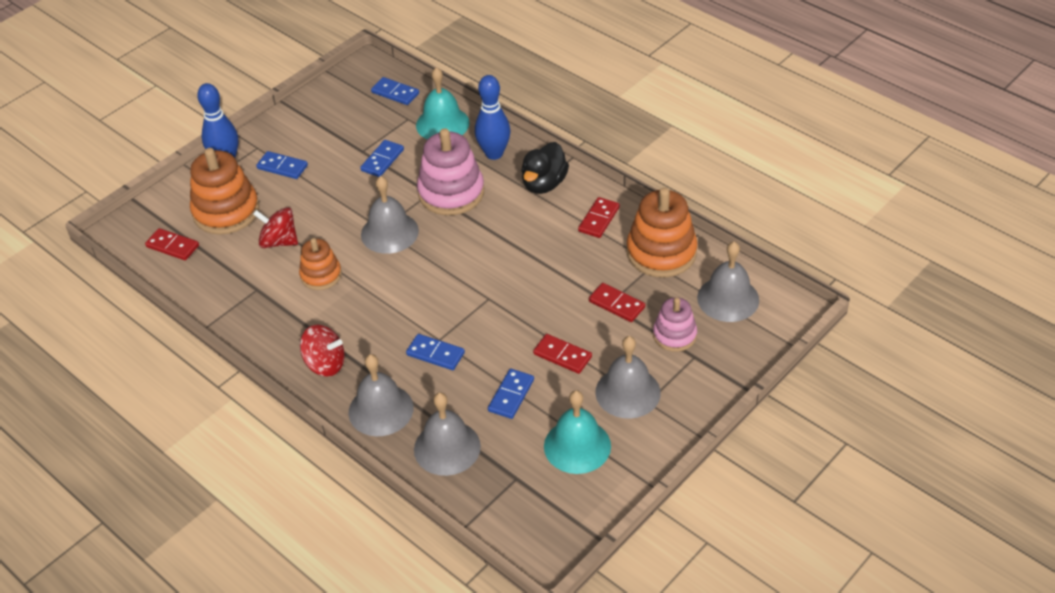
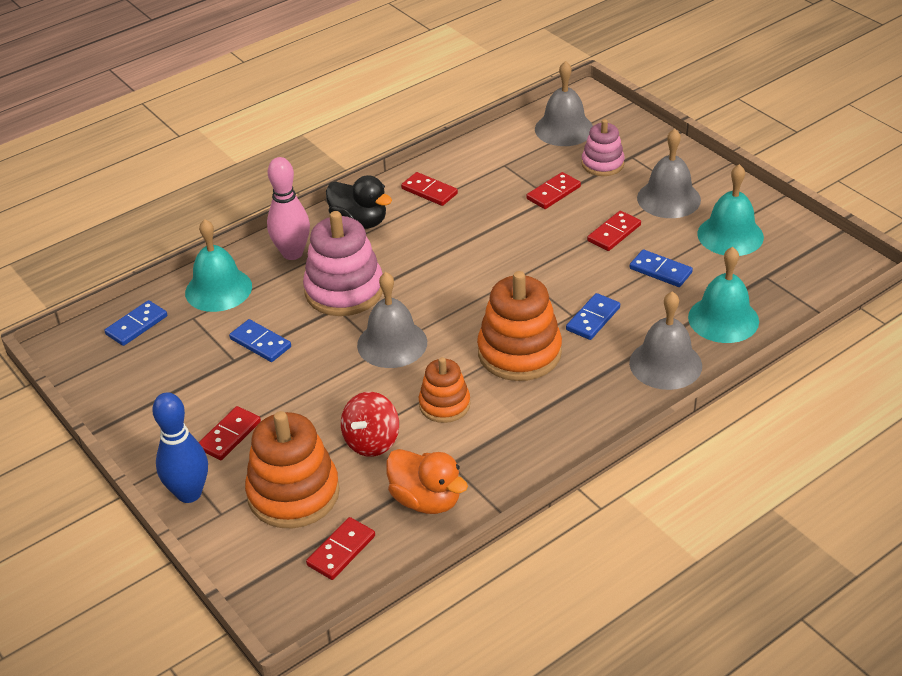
camera: 80 degrees left, 5 degrees down
blue domino [256,151,308,179] -> red domino [199,406,261,460]
red spinning top [300,325,345,377] -> none
grey bell [414,392,481,476] -> turquoise bell [688,247,759,343]
blue bowling pin [475,75,511,160] -> pink bowling pin [267,157,310,260]
orange stacking toy [627,188,698,278] -> orange stacking toy moved to [477,271,562,381]
none -> orange duck [386,449,468,514]

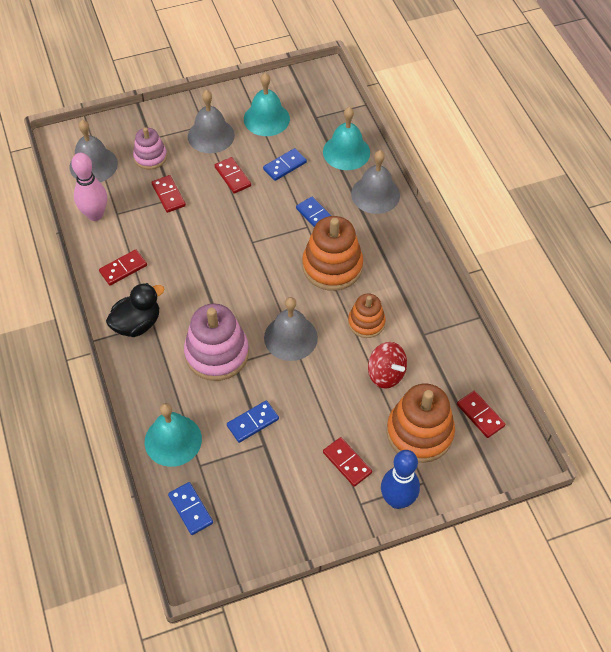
camera: 75 degrees left, 15 degrees up
pink bowling pin [267,157,310,260] -> pink bowling pin moved to [71,153,107,221]
orange duck [386,449,468,514] -> none

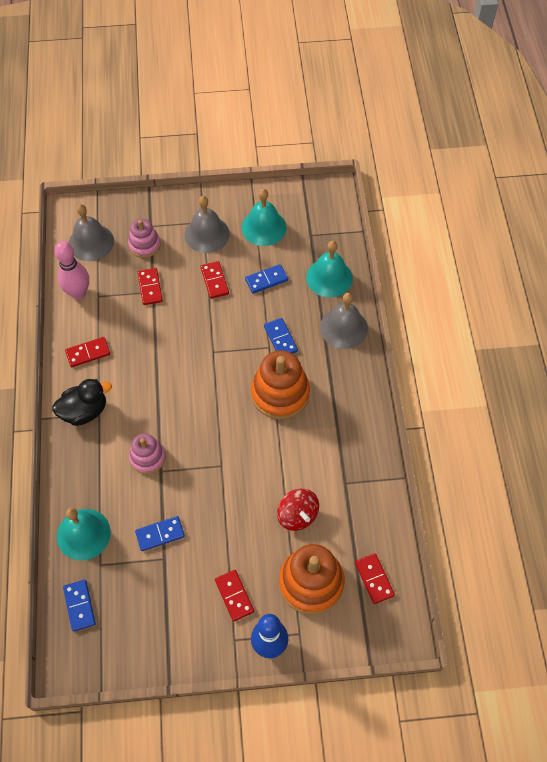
camera: 15 degrees right, 5 degrees up
pink stacking toy [184,303,249,381] -> pink stacking toy [129,433,166,474], size x0.59
grey bell [264,297,318,361] -> none
orange stacking toy [348,294,385,338] -> none

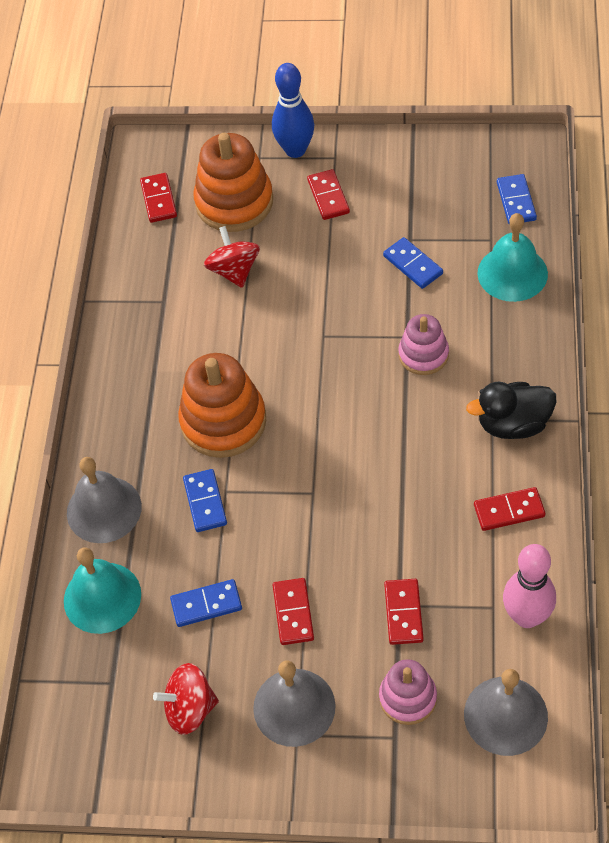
camera: 165 degrees left, 5 degrees down
blue domino [135,516,185,551] -> blue domino turned 60 degrees clockwise [383,237,443,289]
turquoise bell [242,189,286,246] -> red spinning top [153,663,219,735]

